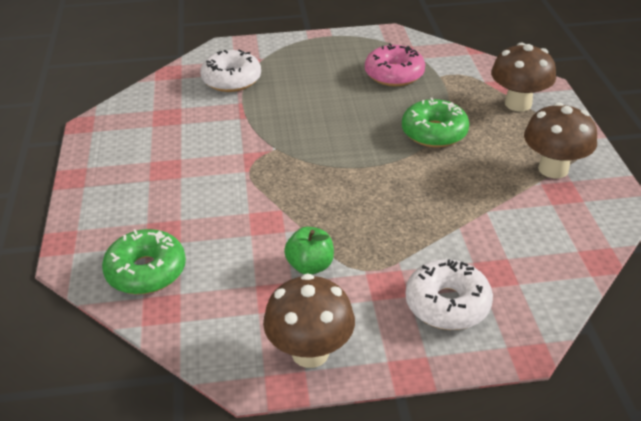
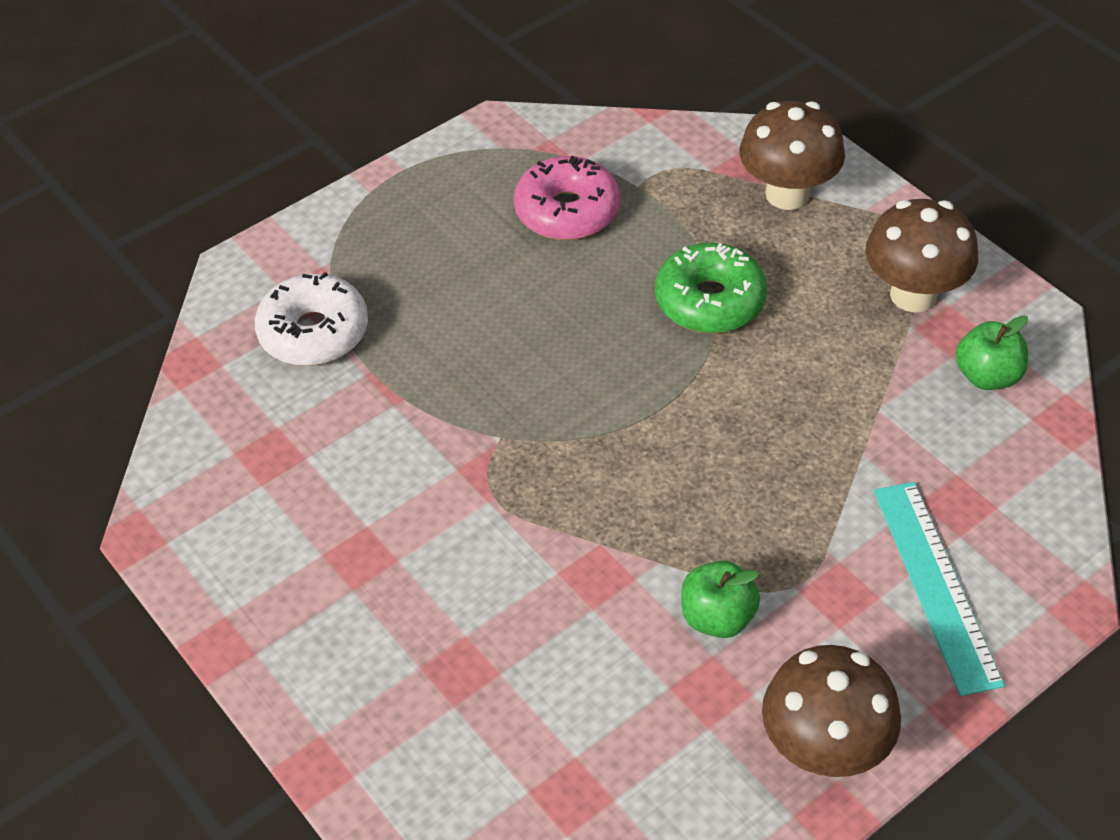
camera: 30 degrees left, 10 degrees up
green donut [102,229,186,295] -> none
white donut [405,259,493,330] -> turquoise ruler [874,482,1005,696]
none -> green apple [956,315,1028,390]

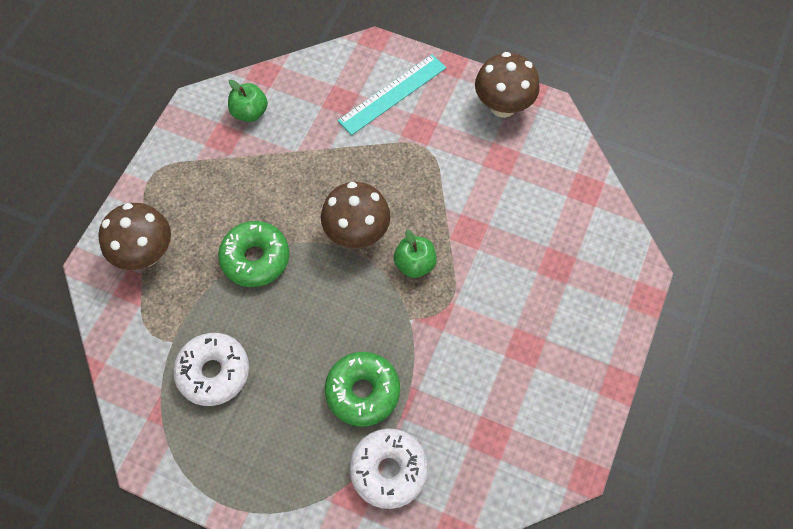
camera: 120 degrees left, 15 degrees up
pink donut [514,156,620,240] -> white donut [173,333,249,406]
green apple [681,561,760,638] -> green apple moved to [394,230,437,278]
brown mushroom [866,199,978,313] -> brown mushroom moved to [321,182,390,248]
none -> green donut [325,352,400,427]

